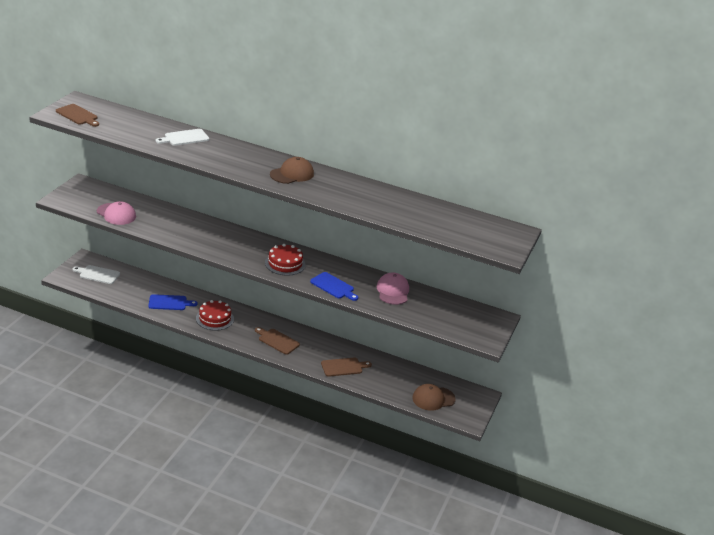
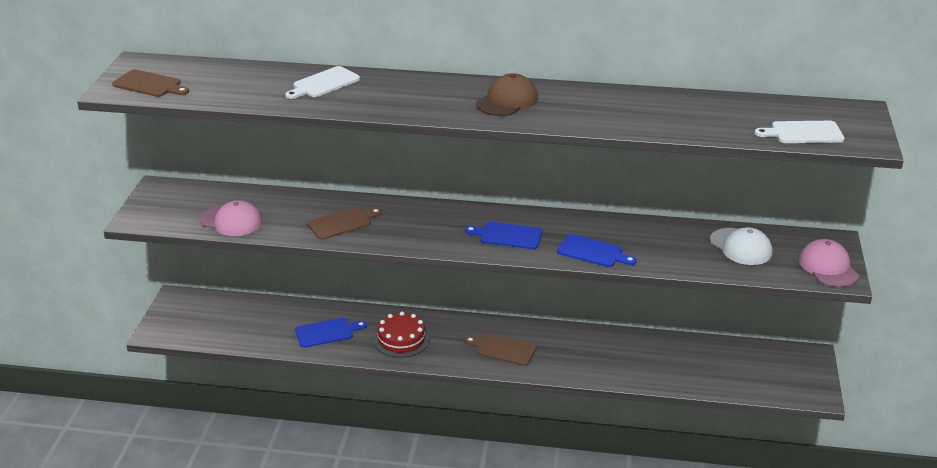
camera: 10 degrees left, 0 degrees up
white cutting board [73,265,120,284] -> white cutting board moved to [754,121,845,143]
red cake [265,244,306,276] -> blue cutting board [465,222,542,249]
brown cutting board [321,358,372,377] -> brown cutting board moved to [307,207,382,240]
pink cap [376,272,409,305] -> pink cap moved to [799,239,859,287]
brown cap [412,384,456,411] -> none
none -> white cap [710,227,772,265]

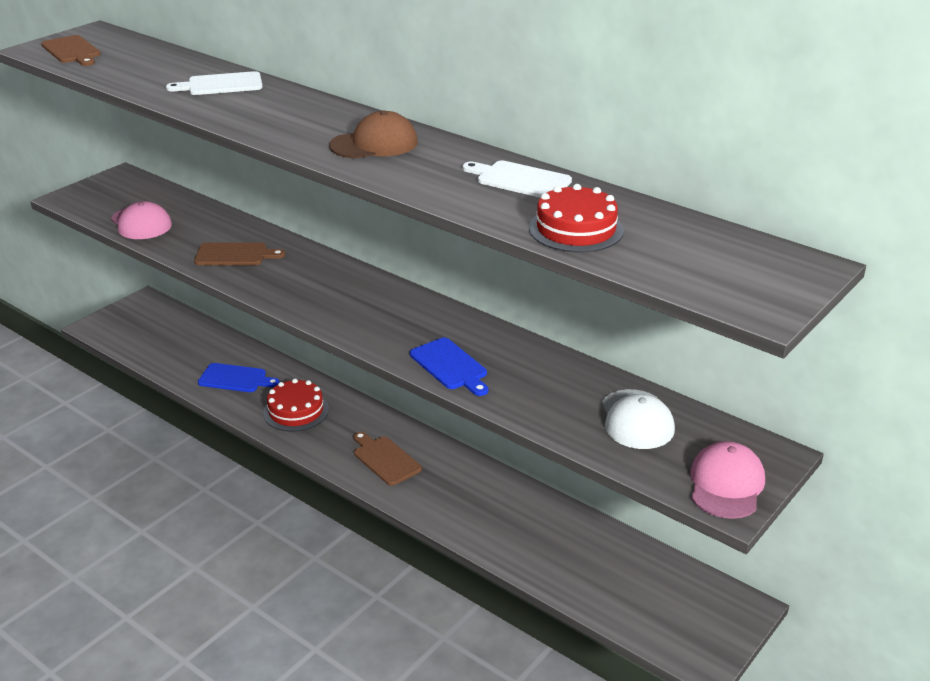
camera: 30 degrees right, 0 degrees up
blue cutting board [465,222,542,249] -> none
white cutting board [754,121,845,143] -> white cutting board moved to [463,160,572,198]
none -> red cake [529,184,624,253]

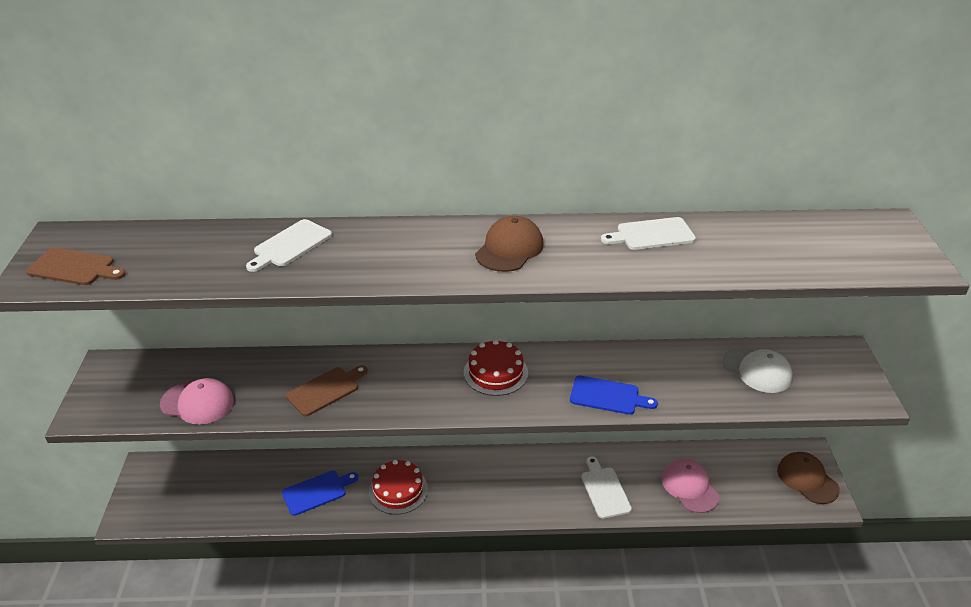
camera: 40 degrees left, 5 degrees up
brown cutting board [354,432,422,486] -> none
red cake [529,184,624,253] -> red cake moved to [464,340,528,396]
pink cap [690,441,765,519] -> pink cap moved to [662,459,719,513]
none -> white cutting board [581,457,632,519]
none -> brown cap [777,452,840,504]

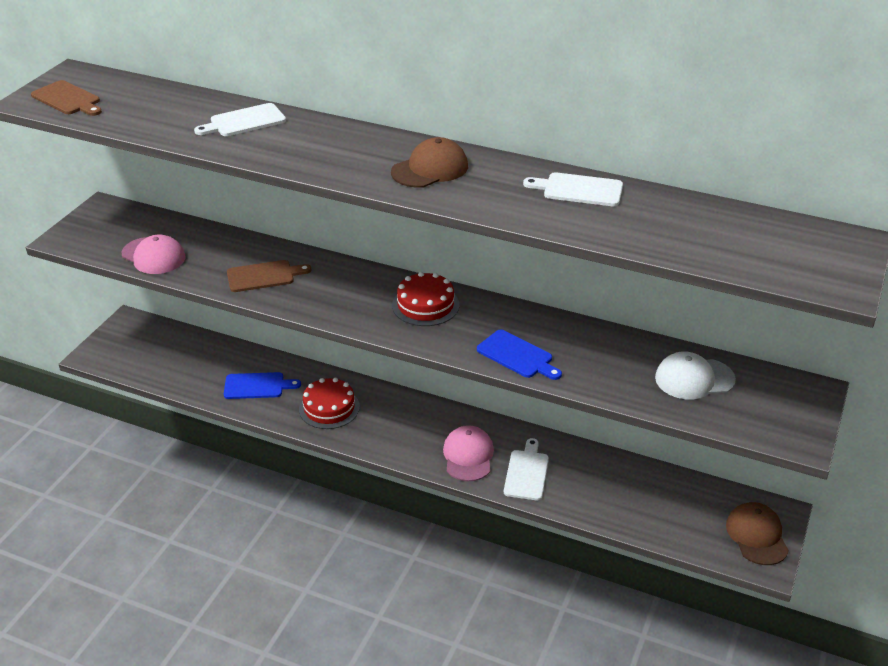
camera: 25 degrees right, 0 degrees up
pink cap [662,459,719,513] -> pink cap moved to [443,425,494,481]
white cap [722,347,793,393] -> white cap turned 105 degrees clockwise [655,352,736,399]

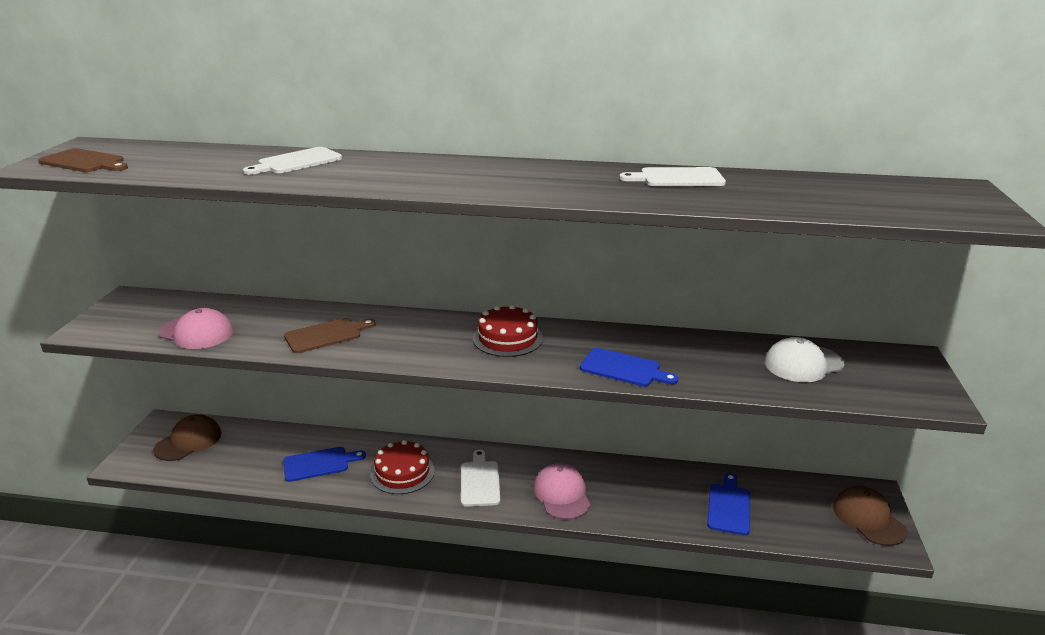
camera: 15 degrees left, 10 degrees down
brown cap [391,137,468,188] -> brown cap moved to [153,415,222,461]
white cutting board [504,438,549,500] -> white cutting board moved to [461,450,500,507]
none -> blue cutting board [707,473,750,535]

